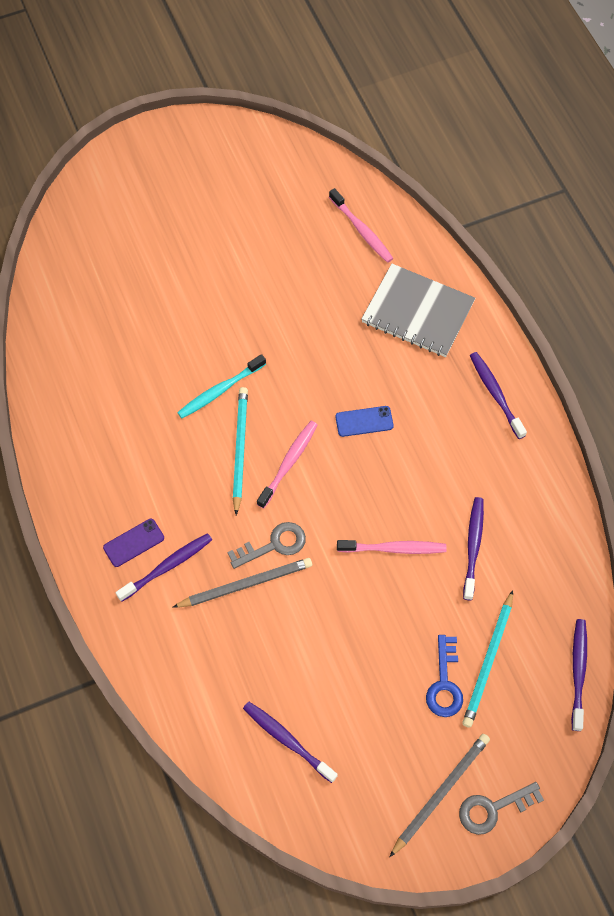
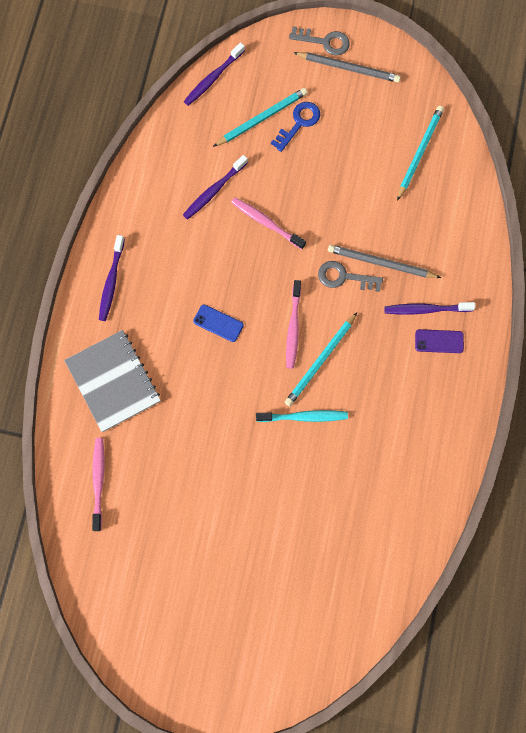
camera: 145 degrees left, 10 degrees up
purple toothbrush [243,702,338,783] -> turquoise pencil [397,106,444,201]
pink toothbrush [257,421,318,509] -> pink toothbrush turned 60 degrees counterclockwise [286,280,301,369]
grey pencil [390,734,490,857] -> grey pencil turned 150 degrees counterclockwise [293,52,401,83]

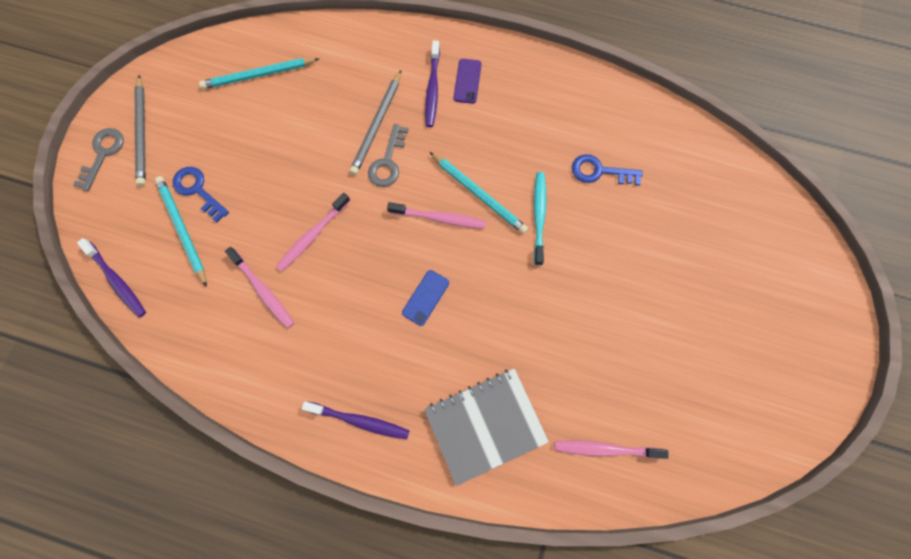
camera: 85 degrees left, 0 degrees up
purple toothbrush [183,155,248,220] -> pink toothbrush [225,247,294,329]
grey pencil [293,52,401,83] -> grey pencil turned 150 degrees clockwise [135,75,146,186]
turquoise pencil [397,106,444,201] -> turquoise pencil turned 45 degrees counterclockwise [199,58,319,89]
none -> blue key [572,154,643,186]

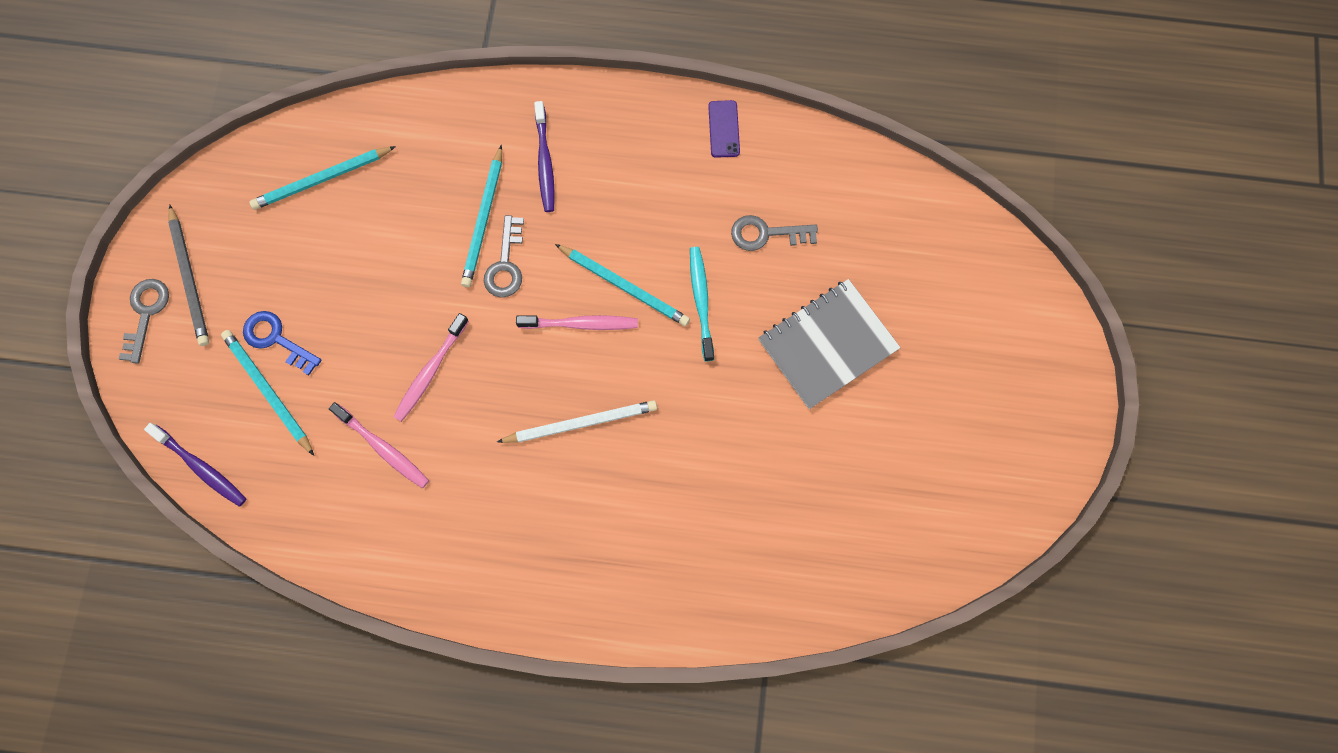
camera: 10 degrees left, 0 degrees up
purple toothbrush [302,401,410,439] -> none
grey pencil [350,70,401,175] -> turquoise pencil [461,145,502,287]
blue phone [402,270,449,326] -> white pencil [497,400,657,443]
grey notebook [424,368,549,486] -> grey notebook moved to [759,279,901,409]
purple phone [454,59,482,104] -> purple phone moved to [708,100,740,158]
pink toothbrush [554,440,669,459] -> none
blue key [572,154,643,186] -> grey key [731,215,818,251]

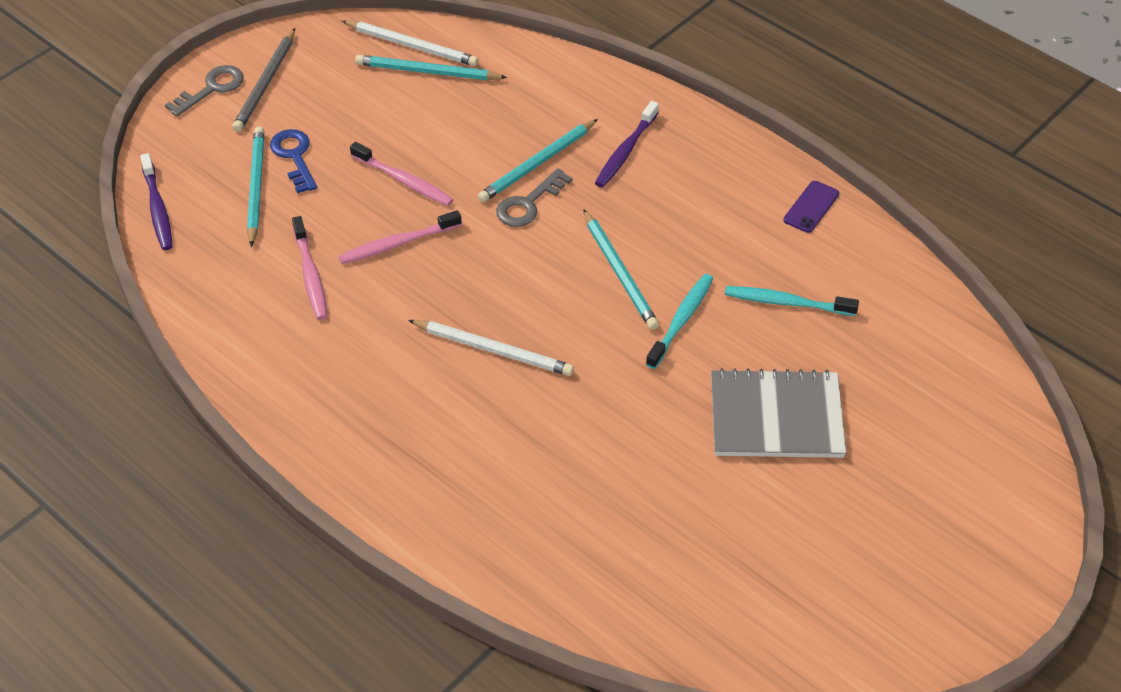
camera: 35 degrees right, 25 degrees down
pink toothbrush [516,315,638,330] -> pink toothbrush moved to [350,142,454,206]
grey key [731,215,818,251] -> turquoise toothbrush [725,286,859,316]
none -> white pencil [342,20,479,67]

